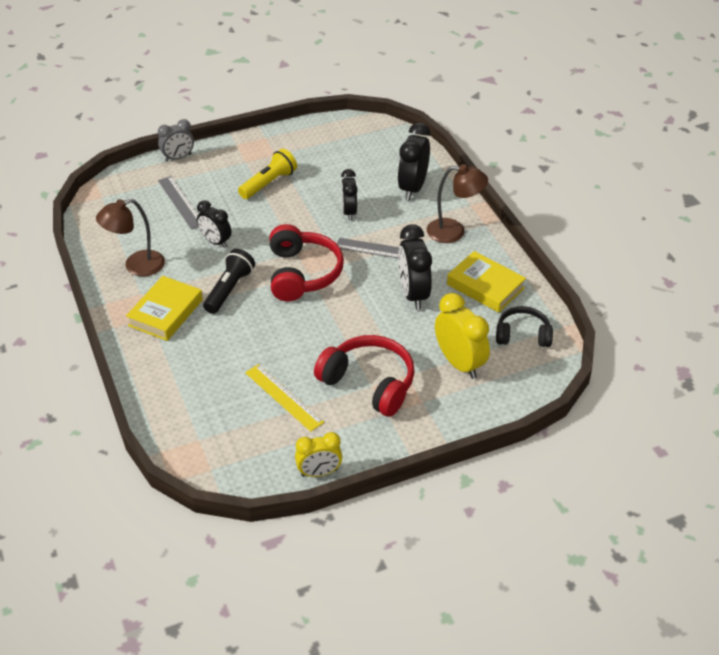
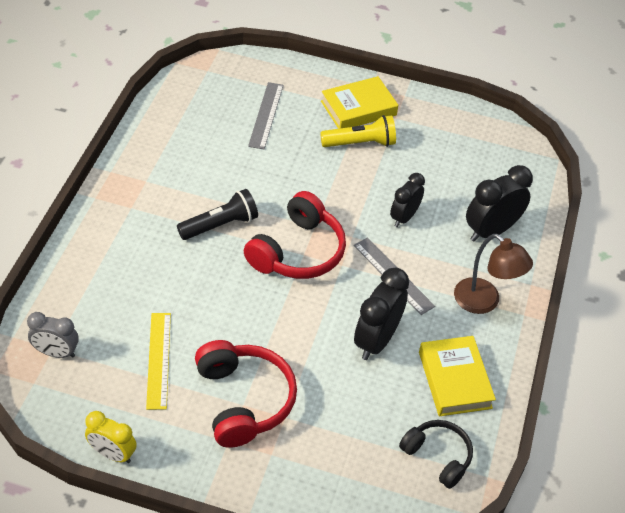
camera: 35 degrees right, 5 degrees up
brown lamp [96,199,165,277] -> none
yellow book [126,276,203,341] -> yellow book moved to [321,76,398,129]
grey clock [158,119,194,162] -> grey clock moved to [27,312,79,358]
black clock [197,200,231,248] -> none
yellow clock [435,293,490,379] -> none

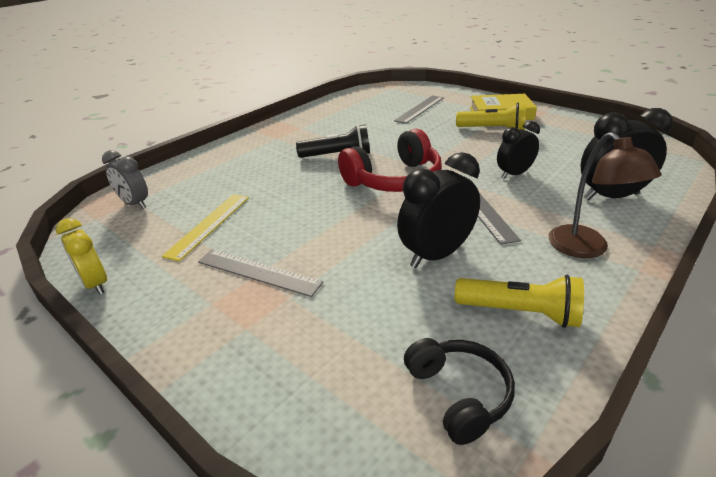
camera: 30 degrees right, 15 degrees down
red headphones [195,340,297,448] -> grey ruler [198,249,323,297]
yellow book [419,336,496,416] -> yellow flashlight [455,275,584,328]

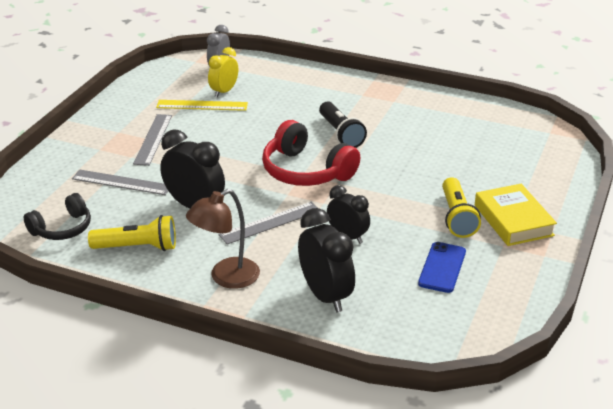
camera: 70 degrees right, 0 degrees up
yellow clock [56,218,107,295] -> yellow clock moved to [208,47,238,97]
grey ruler [394,95,444,124] -> grey ruler moved to [72,169,168,195]
yellow flashlight [455,275,584,328] -> yellow flashlight turned 90 degrees counterclockwise [88,215,176,251]
none -> blue phone [418,242,466,293]

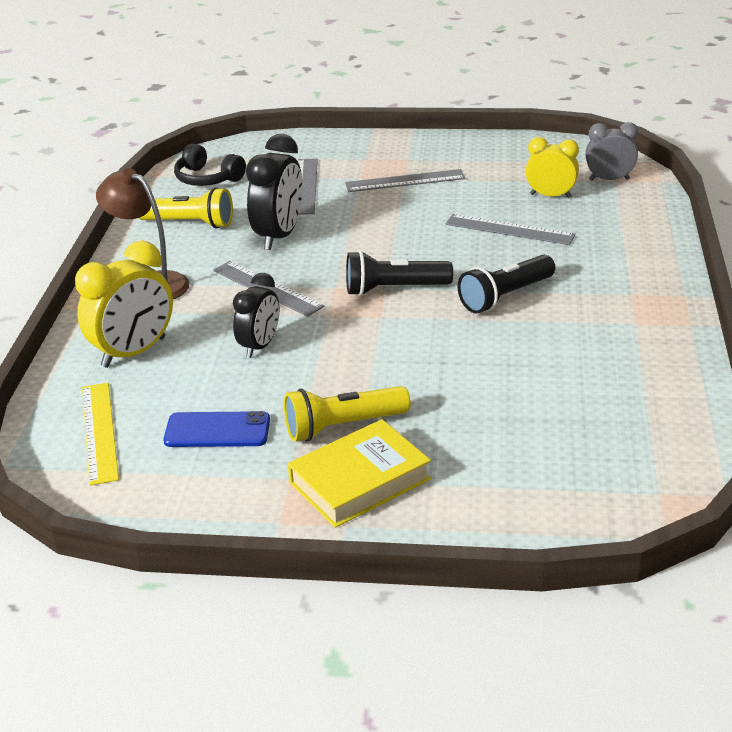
camera: 75 degrees right, 0 degrees up
yellow flashlight [88,215,176,251] -> yellow flashlight turned 60 degrees counterclockwise [138,187,233,229]
yellow ruler [156,100,248,111] -> yellow ruler moved to [82,383,119,486]
red headphones [262,120,360,186] -> black flashlight [346,251,453,296]
black clock [298,208,355,313] -> yellow clock [75,241,173,368]
none -> grey ruler [446,214,575,245]

